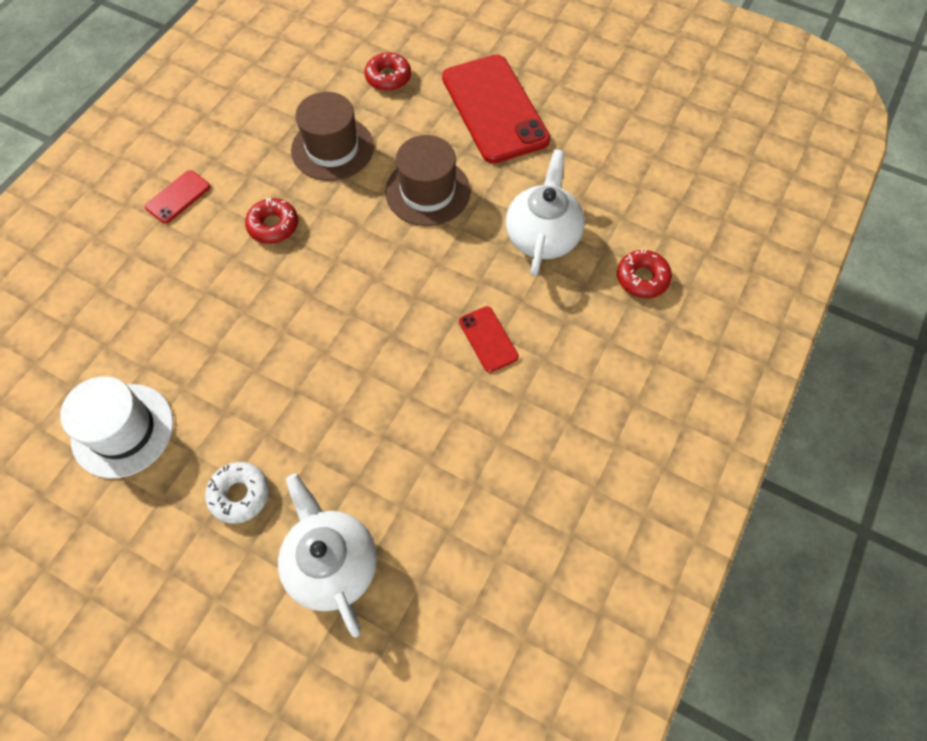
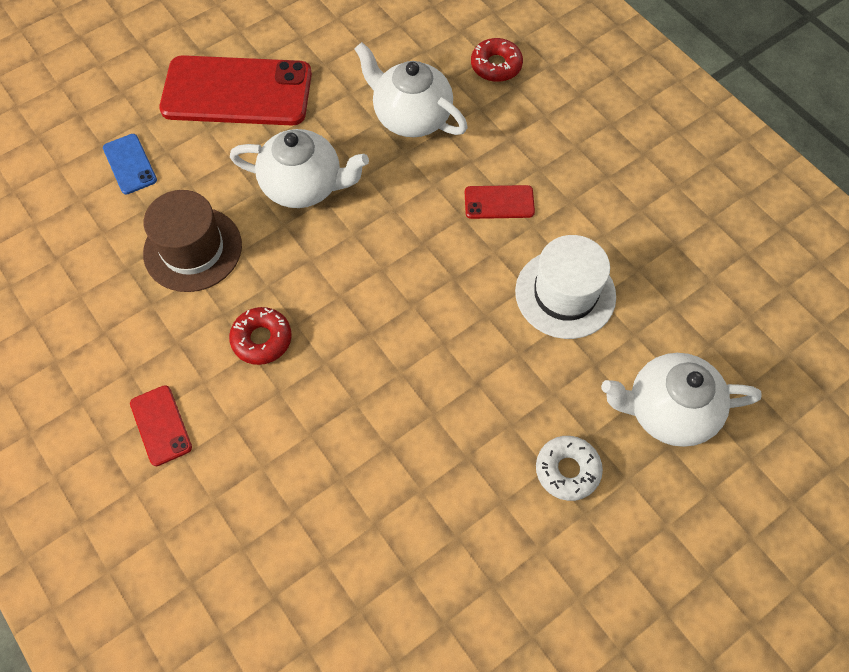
camera: 65 degrees left, 0 degrees up
white hat [60,376,173,479] -> white hat moved to [515,235,616,339]
red donut [365,53,411,91] -> blue phone [103,134,157,195]
brown hat [385,135,471,226] -> white teapot [230,129,369,208]

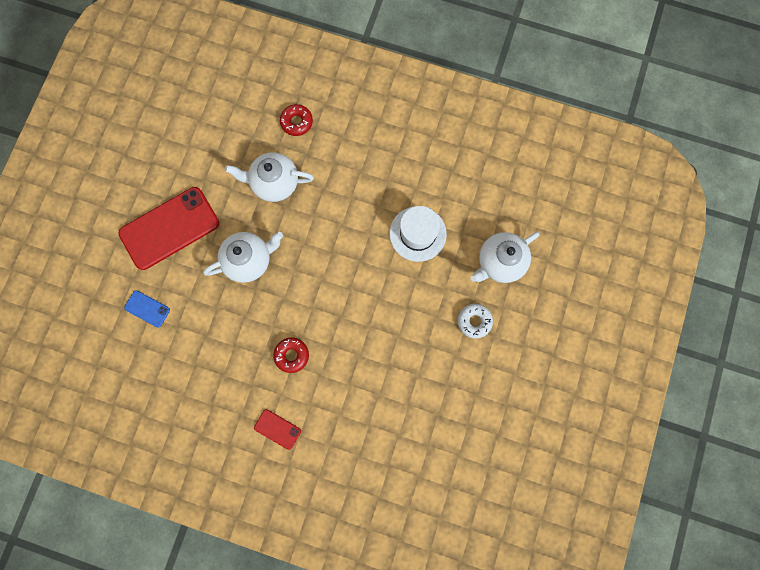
camera: 35 degrees left, 15 degrees up
brown hat [143,190,242,292] -> none
red phone [465,185,535,219] -> none

